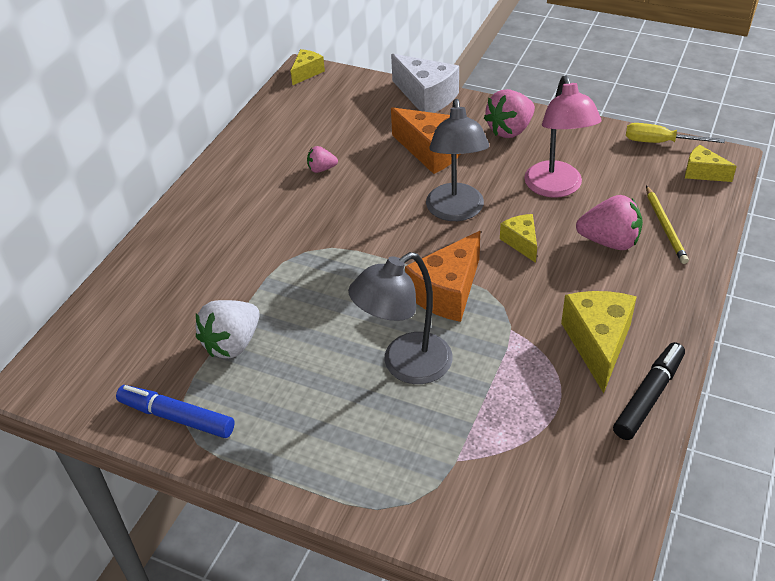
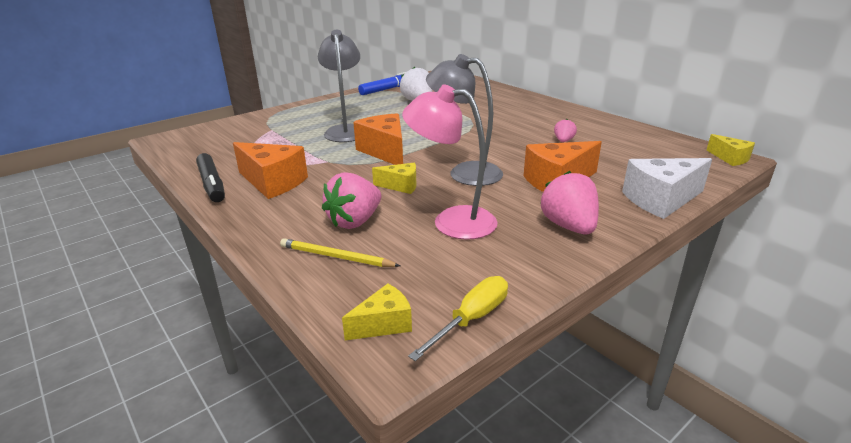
camera: 115 degrees right, 15 degrees down
yellow cheese [561,291,637,393] -> orange cheese [233,142,308,199]

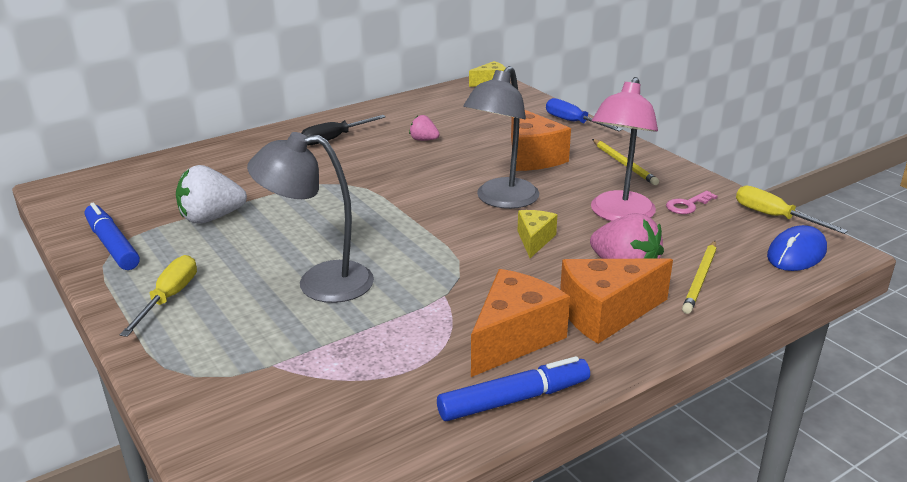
camera: 85 degrees left, 0 degrees up
black marker [196,153,225,202] -> blue marker [437,356,590,421]
yellow cheese [342,284,412,340] -> blue mouse [767,225,827,271]
orange cheese [353,113,403,165] -> orange cheese moved to [560,258,673,344]
pink strawberry [540,171,599,234] -> yellow pencil [592,139,659,185]
white cheese [622,158,712,219] -> blue screwdriver [546,98,623,131]
none -> yellow screwdriver [120,255,197,337]
none -> black screwdriver [301,115,386,145]
none -> pink key [666,191,718,214]

